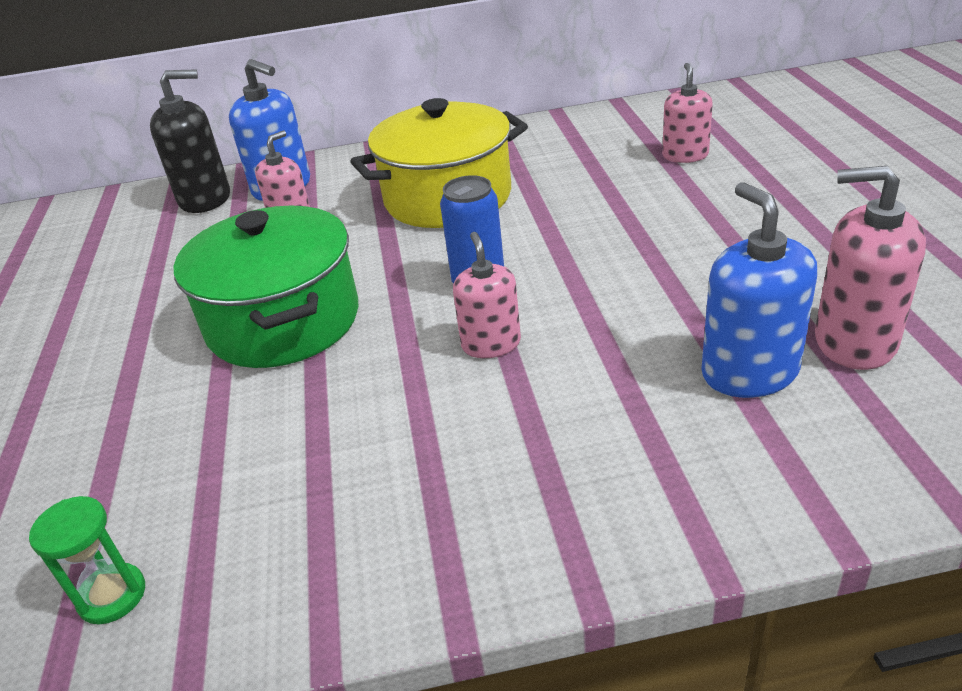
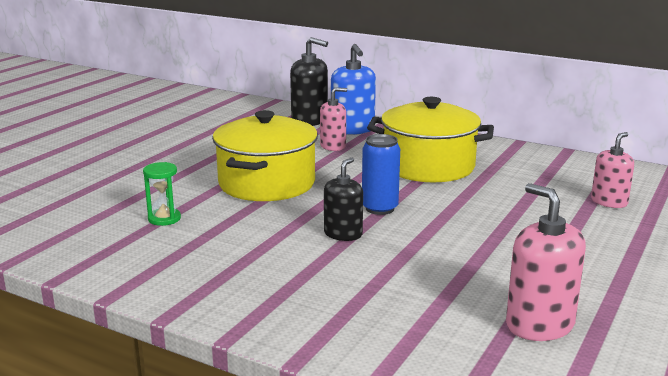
camera: 35 degrees right, 15 degrees down
green hourglass [29,496,145,624] -> green hourglass moved to [143,162,181,226]
green pot [174,206,358,368] -> yellow pot [212,110,318,201]
pink soap dispenser [453,232,521,358] -> black soap dispenser [324,158,363,241]
blue soap dispenser [701,182,817,398] -> none

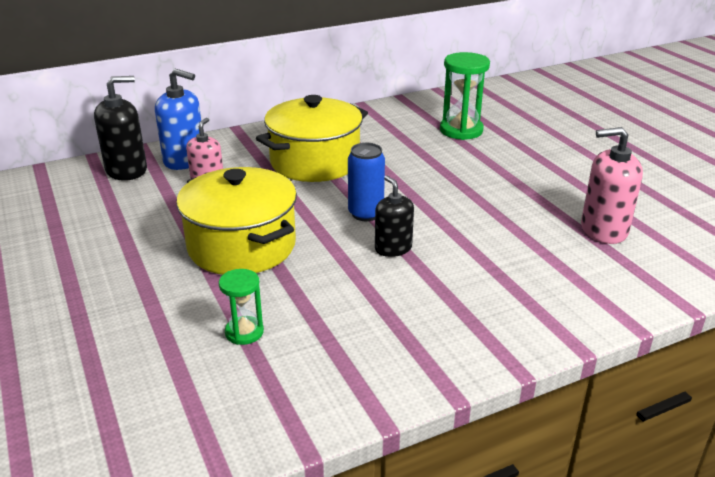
camera: 55 degrees left, 10 degrees up
pink soap dispenser [591,132,634,208] -> green hourglass [440,52,490,140]

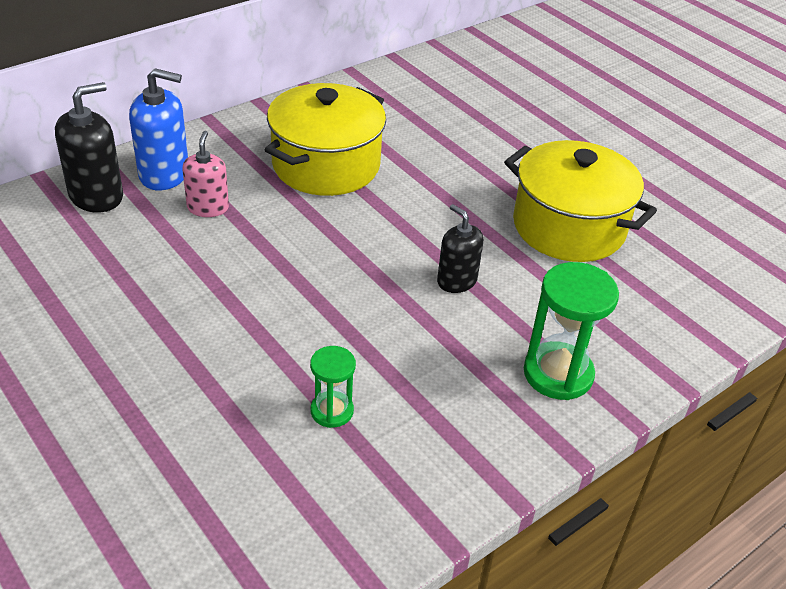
camera: 15 degrees left, 10 degrees up
yellow pot [176,167,297,275] -> yellow pot moved to [504,140,657,262]
blue can [348,143,385,221] -> none
green hourglass [440,52,490,140] -> green hourglass moved to [524,262,619,400]
pink soap dispenser [581,127,643,244] -> none

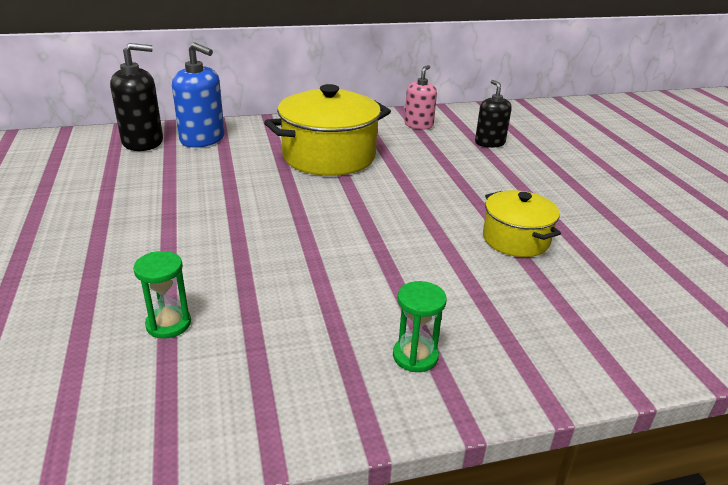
camera: 25 degrees right, 10 degrees down
pink soap dispenser [182,131,229,217] -> pink soap dispenser moved to [404,65,437,129]
black soap dispenser [437,204,484,293] -> black soap dispenser moved to [475,80,512,148]
yellow pot [504,140,657,262] -> yellow pot [483,190,561,257], size x0.58
green hourglass [524,262,619,400] -> green hourglass [393,281,447,372], size x0.58

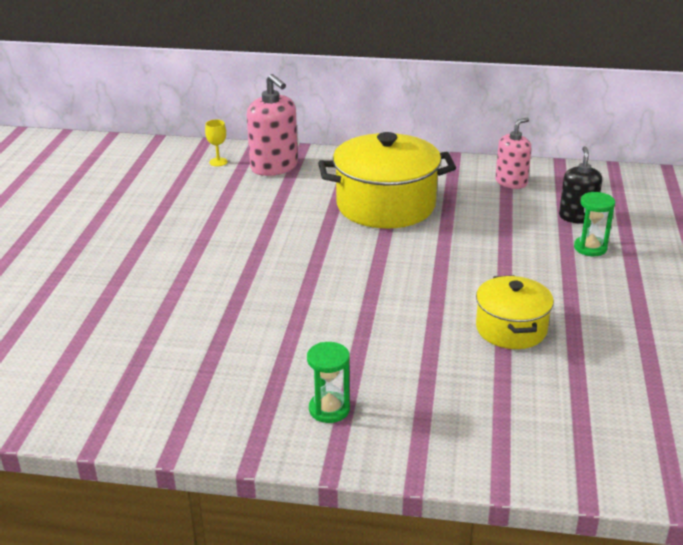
camera: 25 degrees right, 0 degrees up
black soap dispenser [110,43,163,151] -> yellow goblet [205,120,228,166]
green hourglass [133,251,191,339] -> green hourglass moved to [574,192,615,256]
blue soap dispenser [172,42,225,148] -> pink soap dispenser [247,74,298,176]

